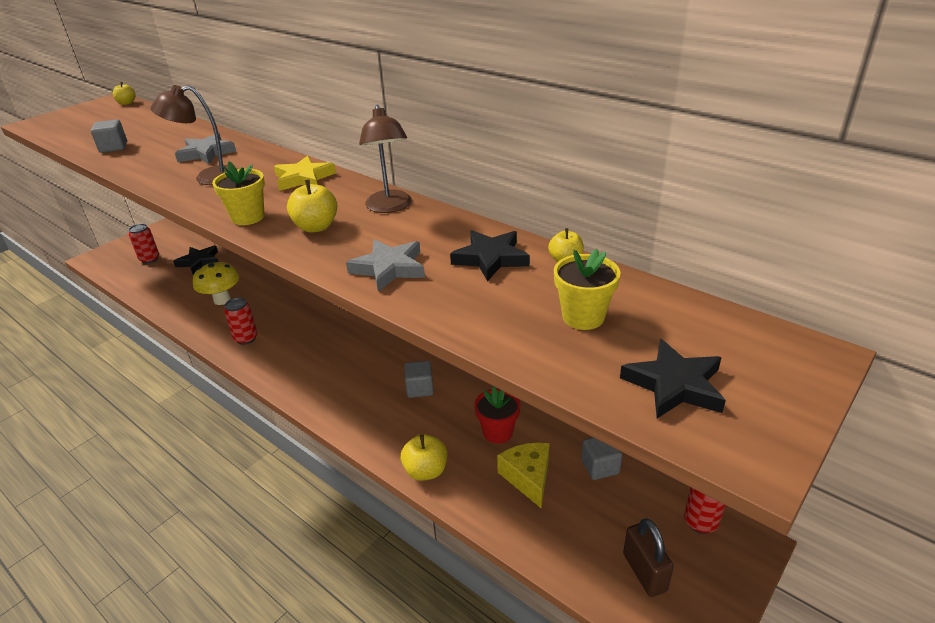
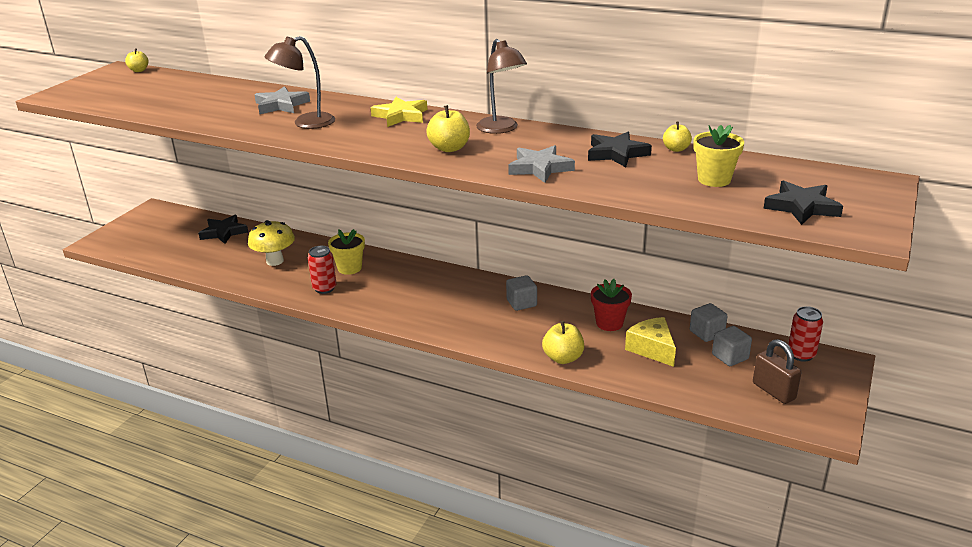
camera: 15 degrees left, 5 degrees down
grey cube [91,119,127,153] -> grey cube moved to [712,326,752,366]
red can [129,224,159,264] -> none
yellow flower pot [212,162,265,225] -> yellow flower pot moved to [328,229,365,275]

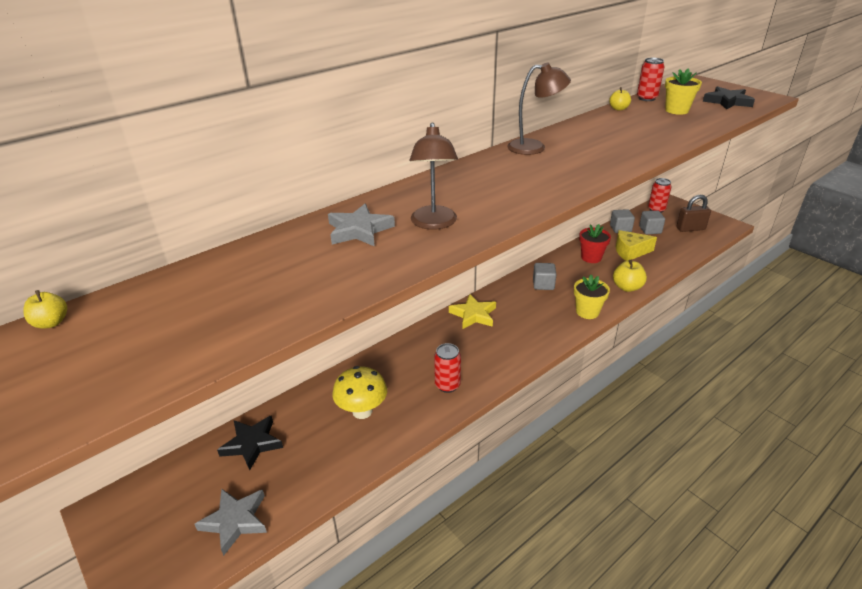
camera: 65 degrees left, 5 degrees up
yellow flower pot [328,229,365,275] -> yellow flower pot moved to [574,275,610,319]
yellow star [371,97,427,127] -> yellow star moved to [449,294,496,329]
yellow apple [426,105,470,152] -> none
grey star [508,145,575,183] -> grey star moved to [195,488,267,556]
black star [588,132,652,167] -> none
none -> red can [637,58,665,101]

